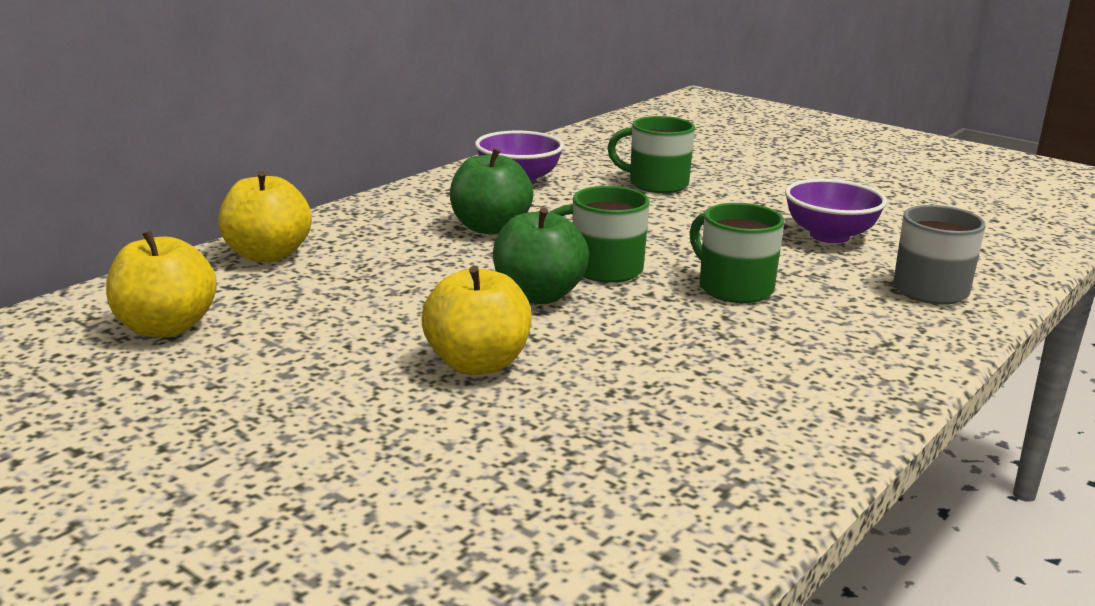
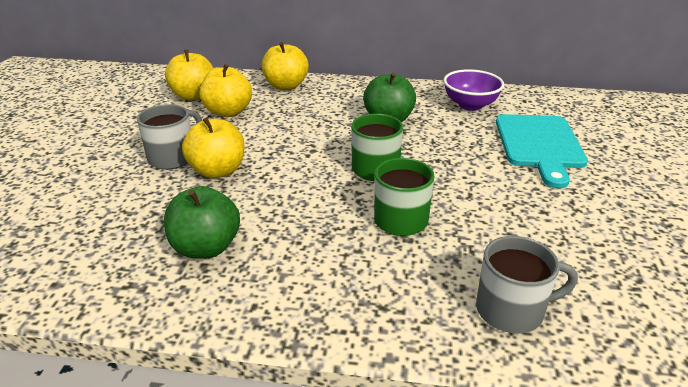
camera: 60 degrees right, 10 degrees up
green apple [493,207,589,304] -> green apple moved to [164,186,240,259]
green mug [607,116,695,193] -> turquoise cutting board [496,114,588,188]
purple bowl [785,179,887,243] -> none
none -> grey mug [137,104,202,170]
none -> yellow apple [200,64,252,117]

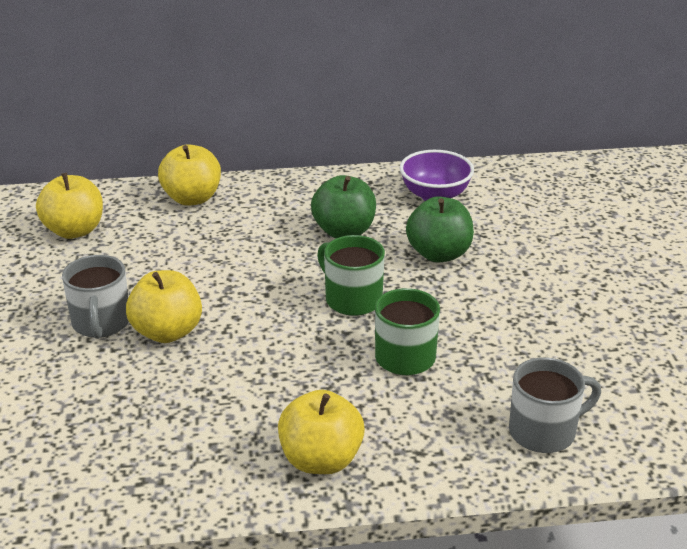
camera: 15 degrees left, 0 degrees up
grey mug [137,104,202,170] -> grey mug turned 150 degrees clockwise [62,255,129,339]
green apple [164,186,240,259] -> green apple moved to [406,196,474,263]
yellow apple [200,64,252,117] -> yellow apple moved to [278,390,365,474]
turquoise cutting board [496,114,588,188] -> none

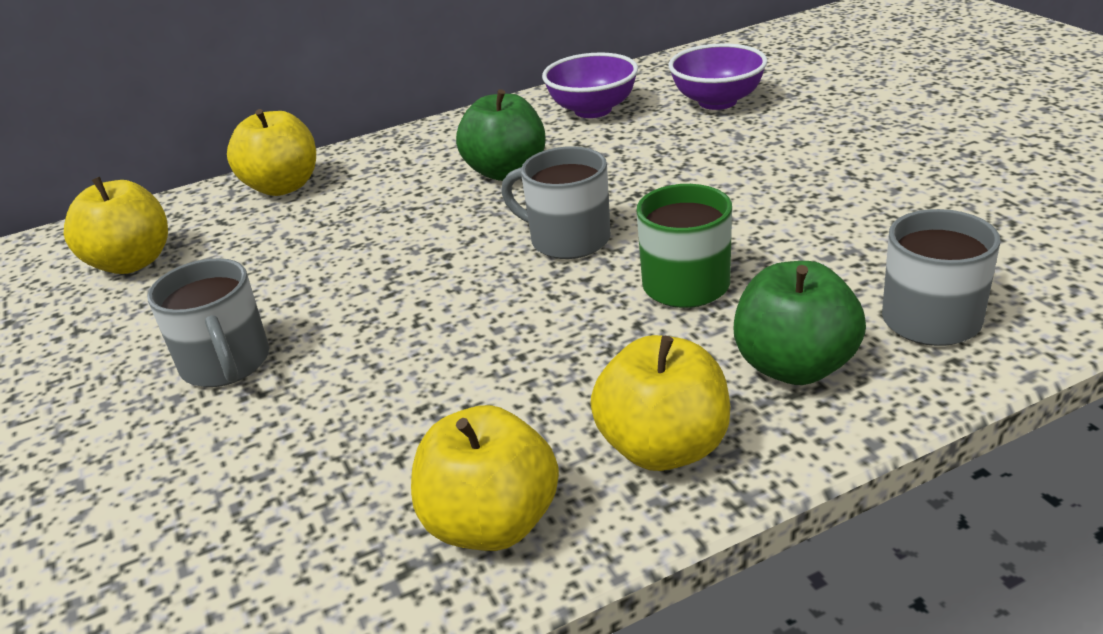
camera: 15 degrees left, 0 degrees up
yellow apple [126,270,202,343] -> yellow apple moved to [411,405,559,551]
green mug [317,235,385,316] -> grey mug [501,146,611,259]
green apple [406,196,474,263] -> green apple moved to [734,261,866,385]
none -> purple bowl [669,43,768,110]

